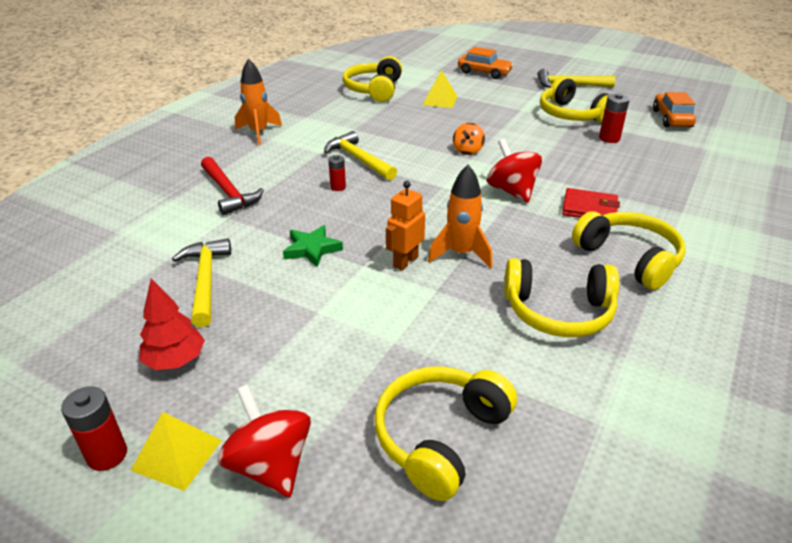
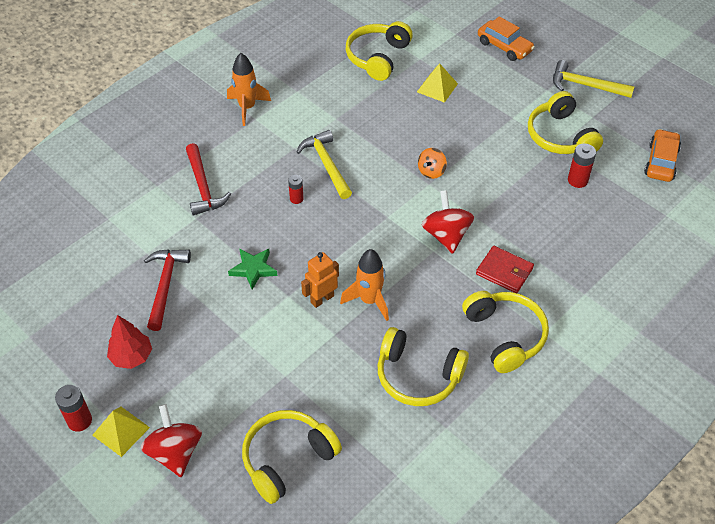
camera: 15 degrees right, 15 degrees up
yellow hammer [172,238,231,327] -> red hammer [144,249,191,331]

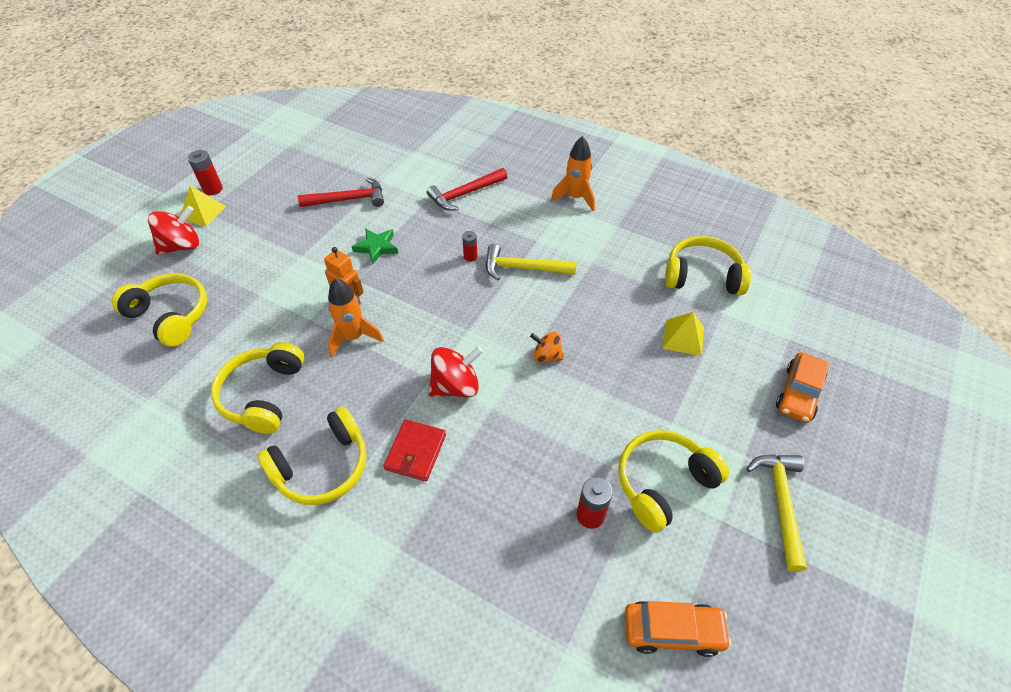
camera: 75 degrees right, 0 degrees up
red tree [107,315,152,369] -> none
yellow hammer [296,130,352,199] -> yellow hammer turned 135 degrees counterclockwise [486,244,577,280]

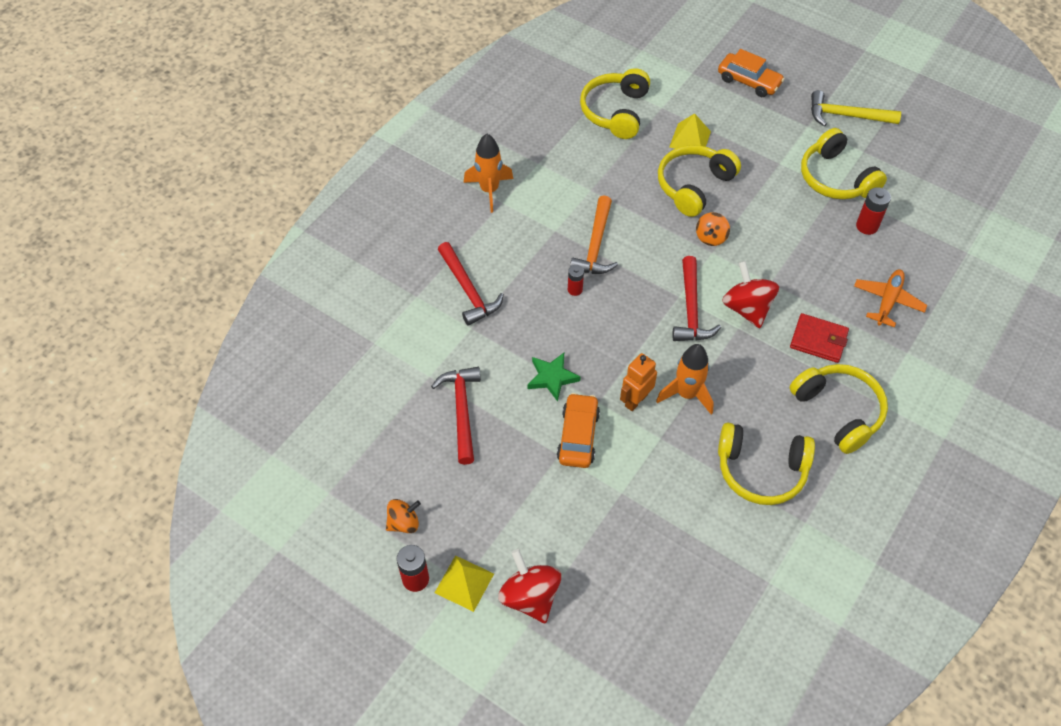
camera: 85 degrees left, 5 degrees up
yellow headphones [112,273,207,347] -> yellow headphones moved to [658,145,741,217]
yellow hammer [486,244,577,280] -> orange hammer [570,196,618,274]
orange car [625,601,731,657] -> orange car moved to [557,393,600,468]
none -> orange spinning top [386,499,421,533]
none -> red hammer [672,256,721,341]
none -> orange plane [854,270,927,328]

